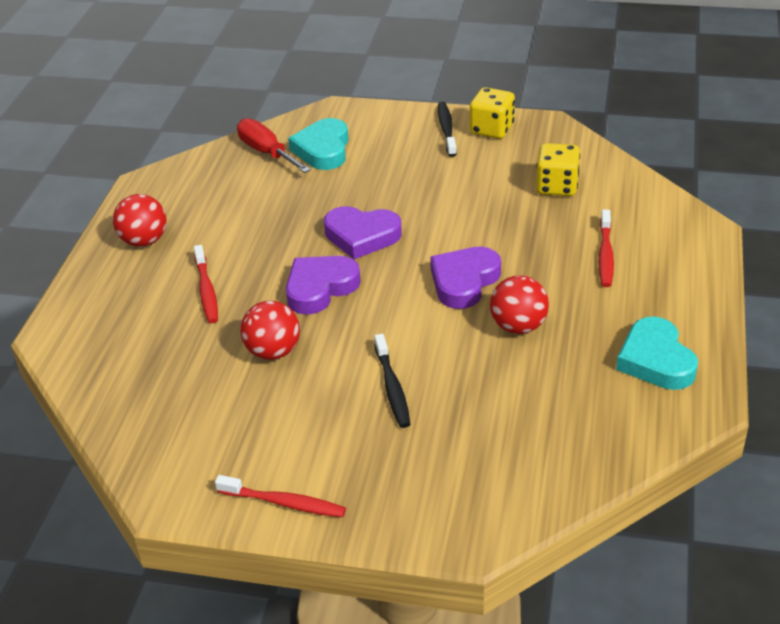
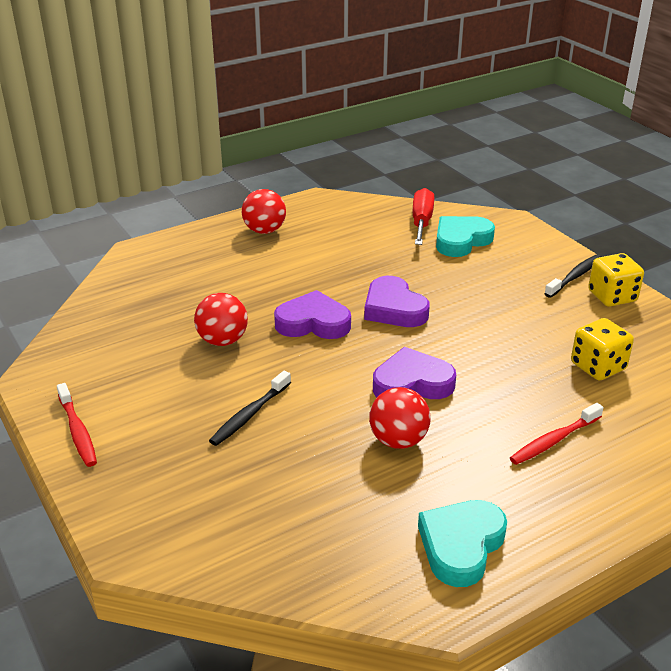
camera: 45 degrees right, 5 degrees down
red toothbrush [194,245,218,323] -> none

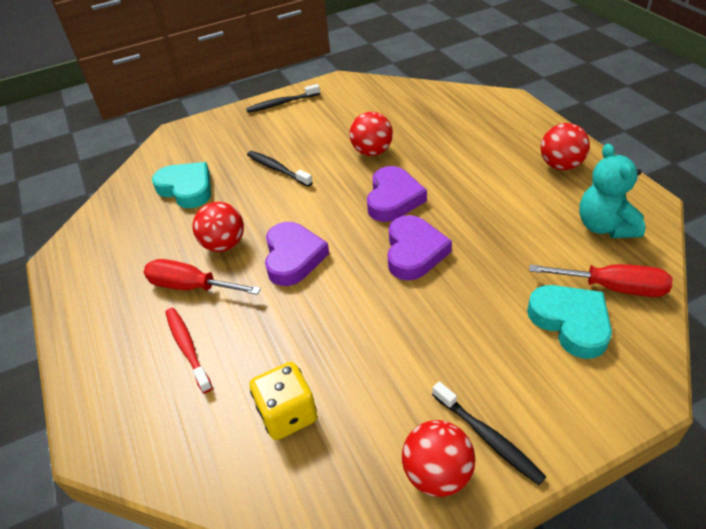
camera: 100 degrees right, 10 degrees up
red toothbrush [57,383,97,467] -> black toothbrush [246,84,320,113]
purple heart [364,276,430,327] -> purple heart turned 120 degrees clockwise [388,215,452,280]
turquoise heart [418,500,507,587] -> turquoise heart moved to [152,162,211,208]
yellow dice [588,253,644,307] -> red ball [402,420,475,497]
none -> red screwdriver [144,259,261,295]
none -> turquoise teddy bear [579,144,645,238]

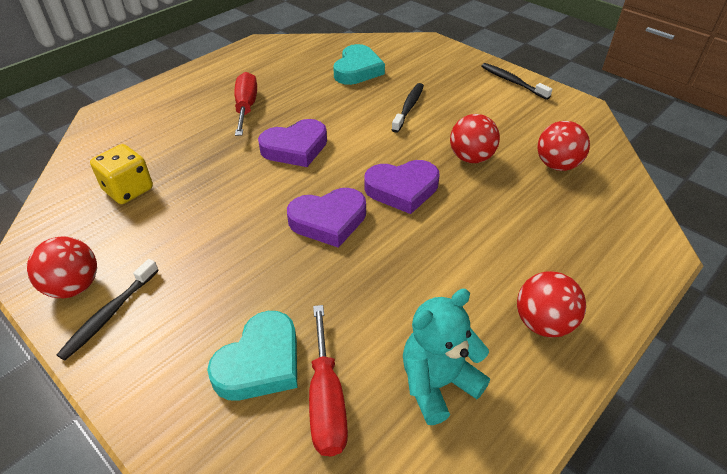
camera: 65 degrees right, 0 degrees up
red toothbrush [165,308,213,393] -> none
red ball [193,202,244,252] -> red ball moved to [537,121,590,171]

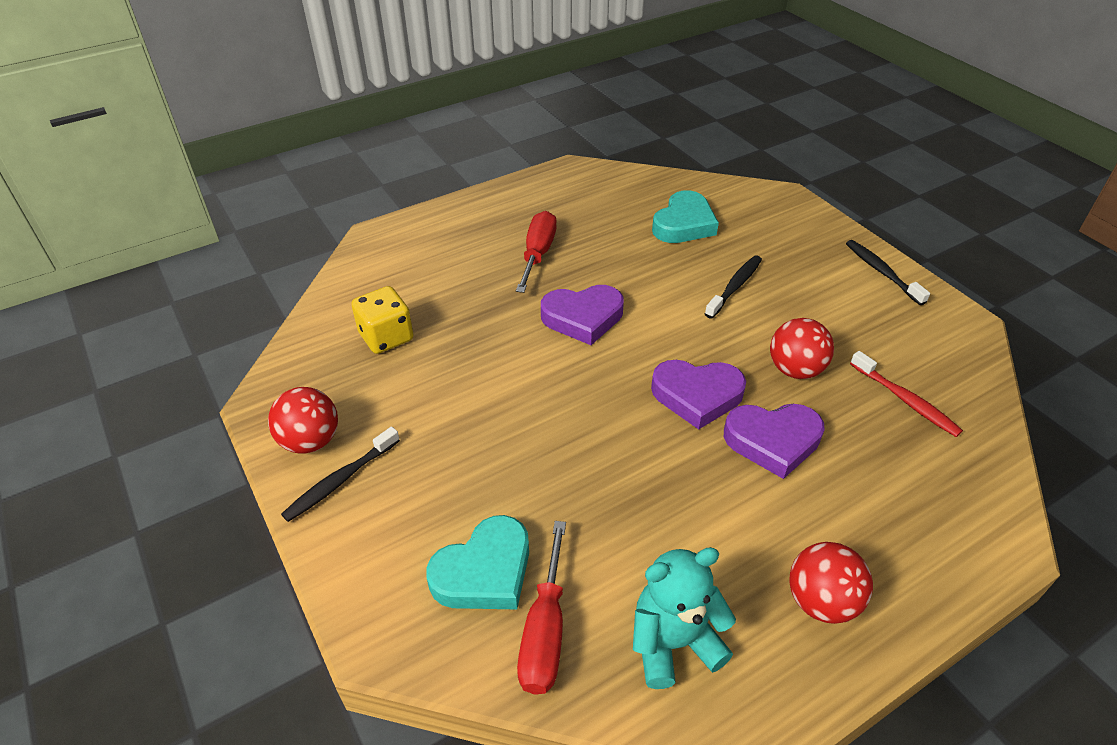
camera: 15 degrees right, 0 degrees up
purple heart [287,188,366,248] -> purple heart moved to [724,404,825,479]
red ball [537,121,590,171] -> red toothbrush [850,351,963,437]

